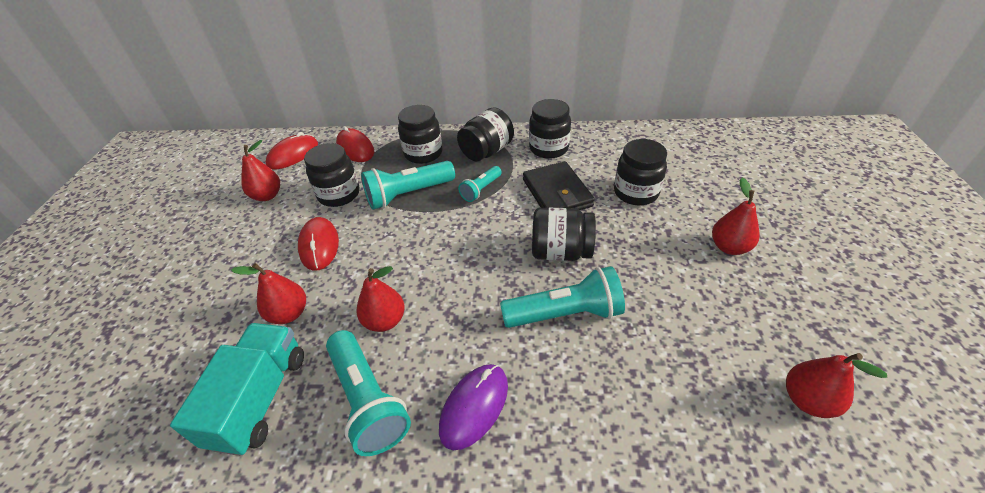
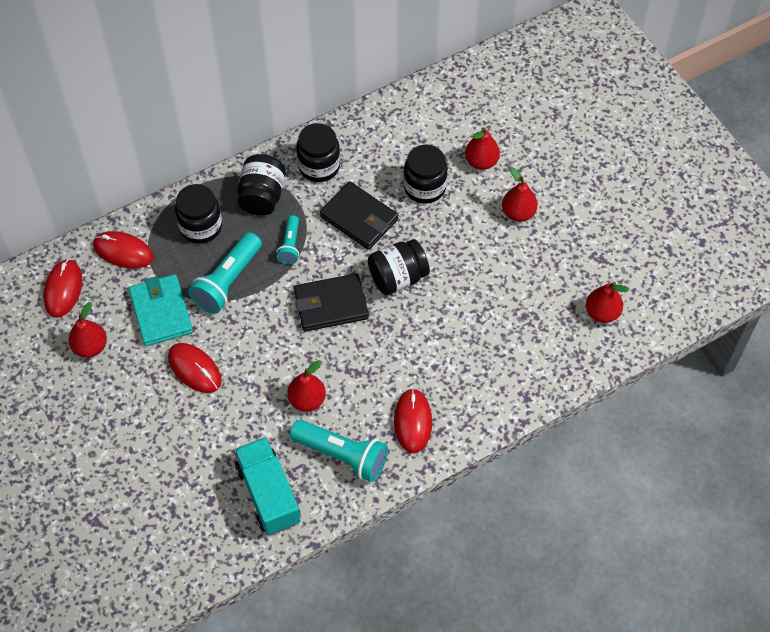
camera: 35 degrees left, 15 degrees up
red pear [231,263,306,324] -> red pear moved to [465,127,500,170]
black jar [304,143,359,207] -> turquoise wallet [129,274,193,346]
purple mouse [439,364,508,450] -> red mouse [394,388,432,453]
turquoise flashlight [500,266,625,328] -> none
none -> black wallet [294,273,369,332]

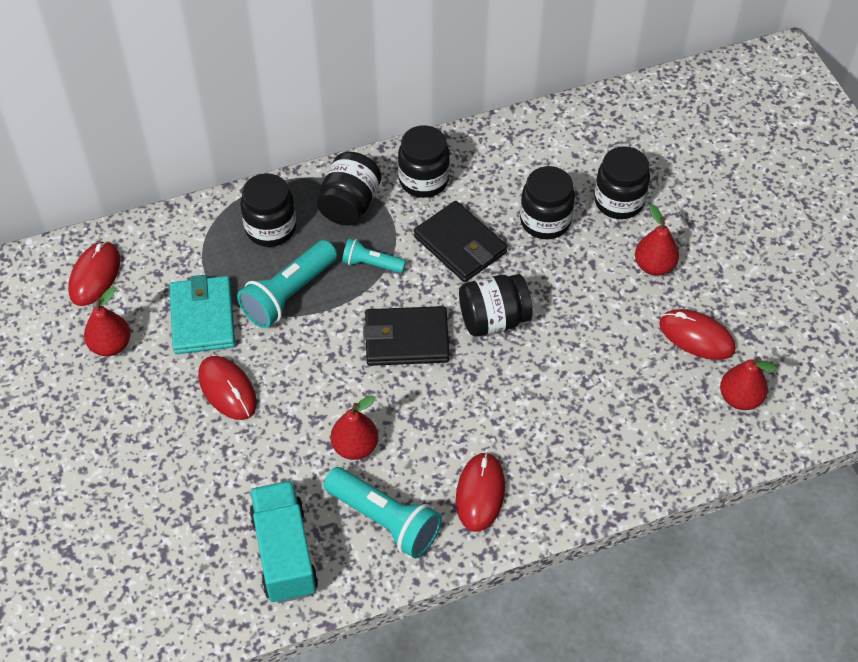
camera: 10 degrees right, 5 degrees down
red mouse [93,231,154,268] -> red mouse moved to [659,309,736,360]
turquoise flashlight [276,215,299,264] -> turquoise flashlight turned 90 degrees clockwise [342,238,406,273]
red pear [465,127,500,170] -> black jar [594,146,650,219]

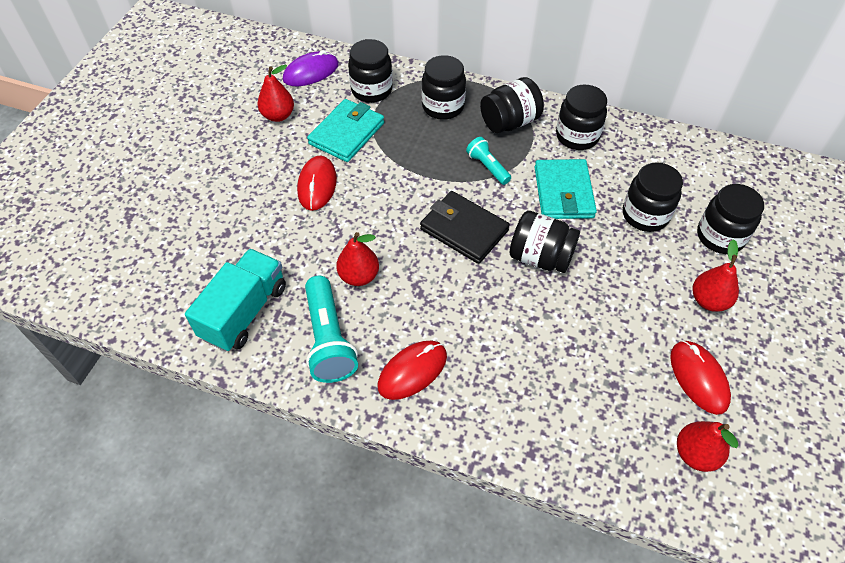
camera: 40 degrees right, 0 degrees up
red mouse [68,241,120,306] -> purple mouse [283,50,339,86]
turquoise flashlight [237,240,337,328] -> none
black wallet [414,201,507,282] -> turquoise wallet [535,159,597,219]
none -> black jar [348,39,393,103]

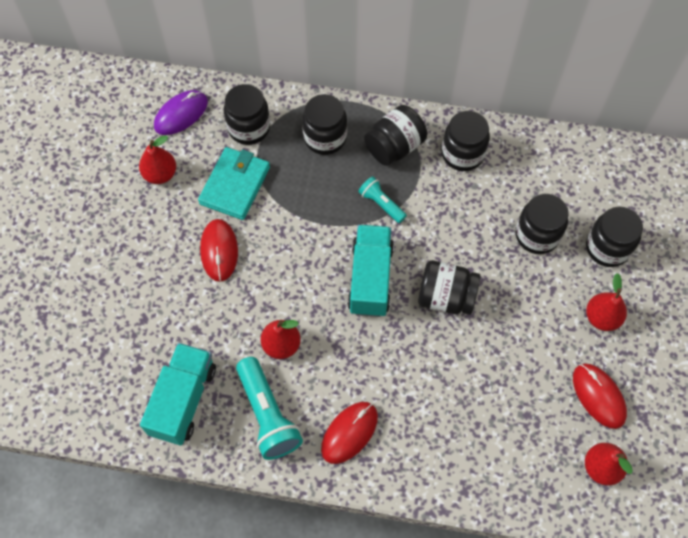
camera: 10 degrees left, 10 degrees up
black wallet [420,191,510,264] -> turquoise truck [348,225,394,317]
turquoise wallet [535,159,597,219] -> none

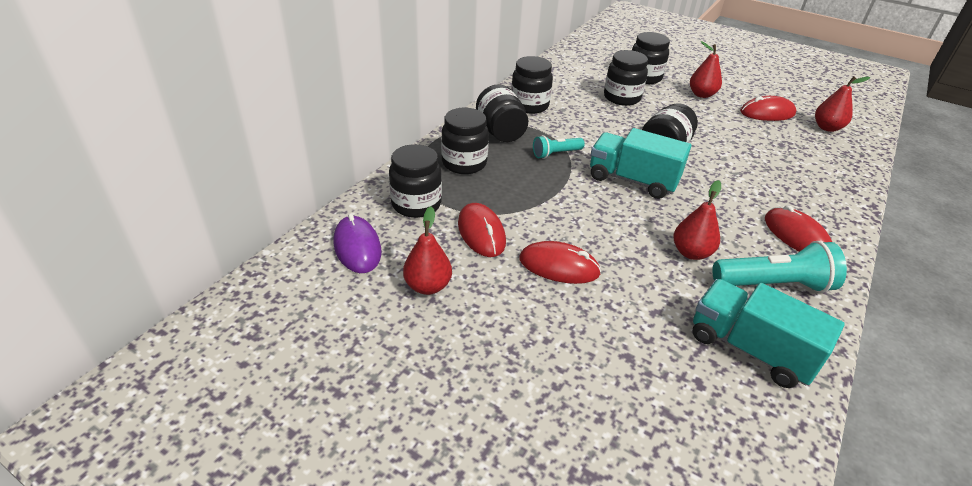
camera: 70 degrees left, 25 degrees down
turquoise wallet [198,147,270,220] -> red mouse [458,203,506,257]

